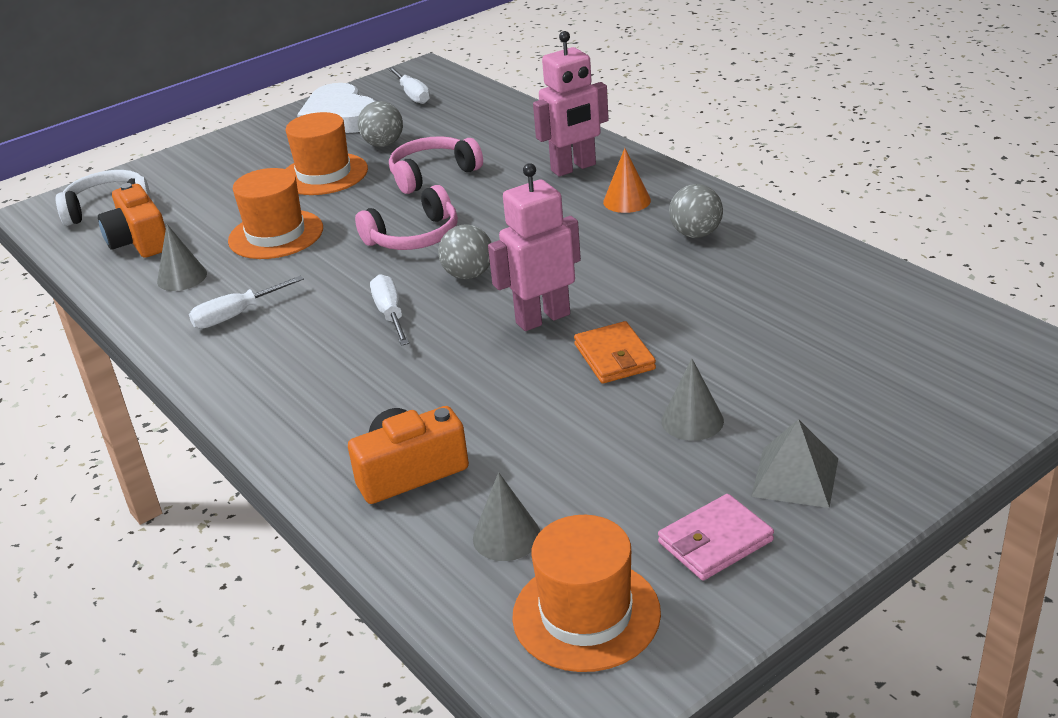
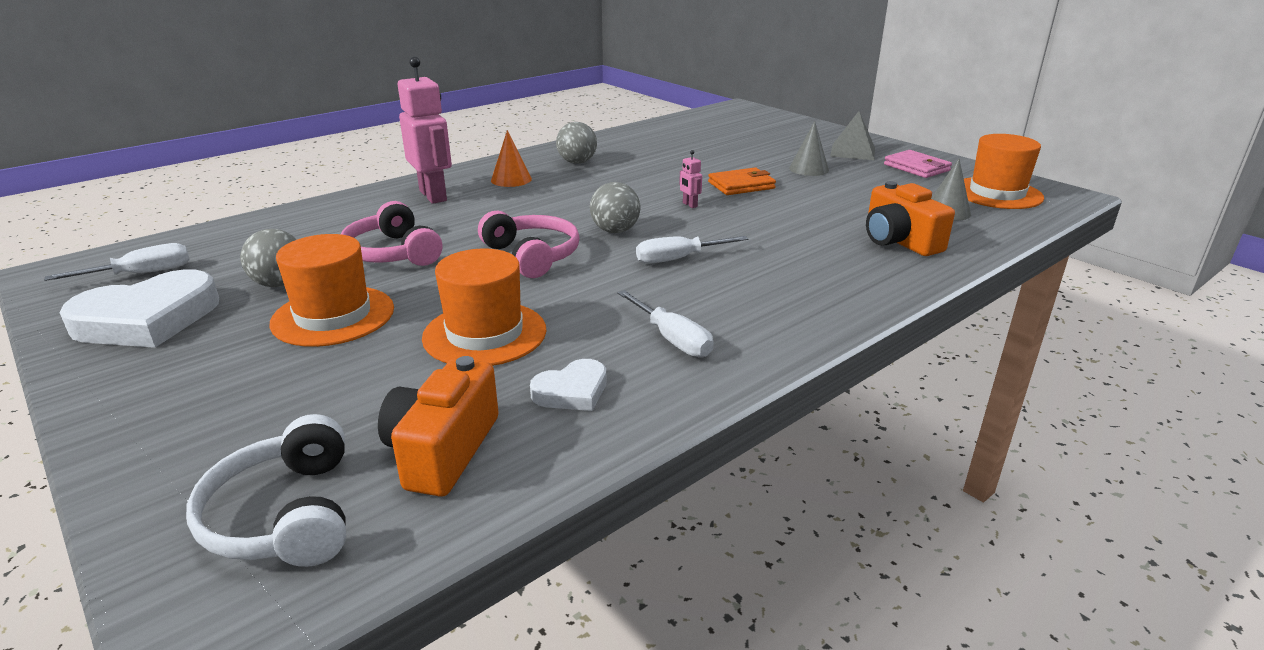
camera: 95 degrees left, 5 degrees down
orange camera [98,183,166,258] -> orange camera turned 135 degrees clockwise [378,356,499,497]
grey cone [157,224,207,291] -> white heart [530,359,606,411]
pink robot [488,163,581,331] -> pink robot [679,150,702,208], size x0.41

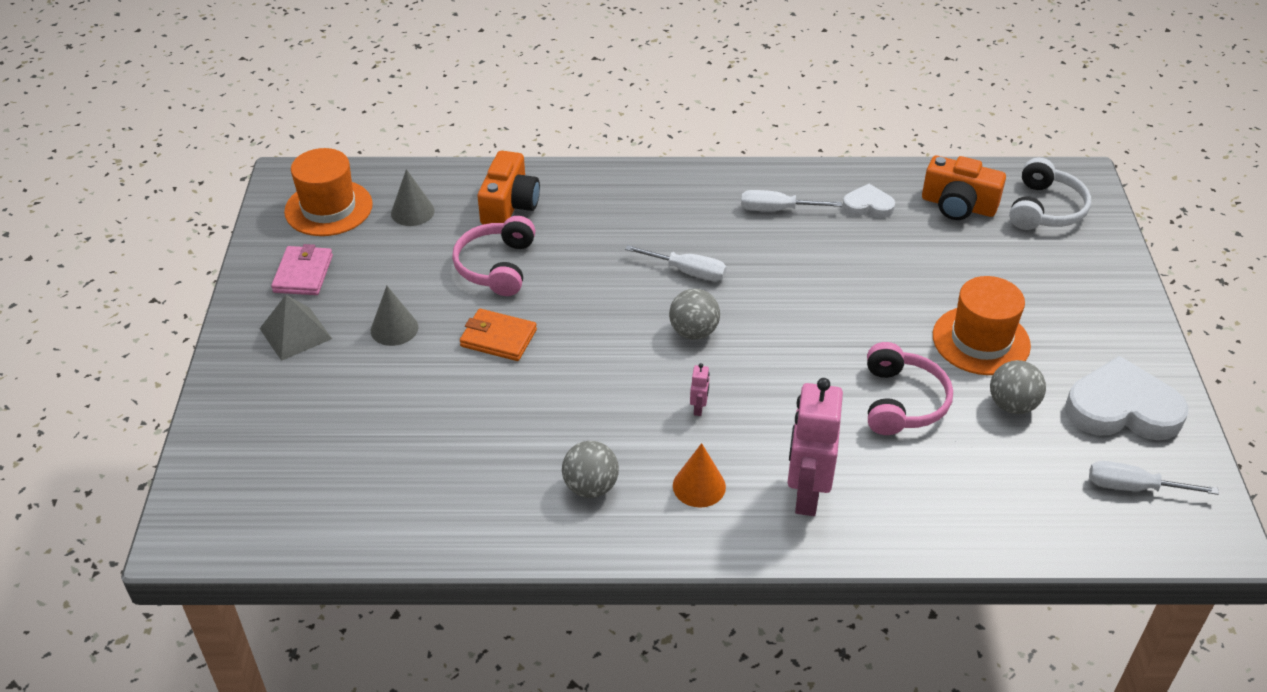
camera: 140 degrees left, 15 degrees up
orange camera [378,356,499,497] -> orange camera turned 60 degrees clockwise [922,156,1006,220]
orange hat [422,248,546,366] -> none
pink headphones [478,211,580,278] -> pink headphones moved to [452,216,536,296]
white screwdriver [617,290,714,358] -> white screwdriver turned 90 degrees counterclockwise [741,190,842,211]
pink robot [679,150,702,208] -> pink robot moved to [690,363,710,416]

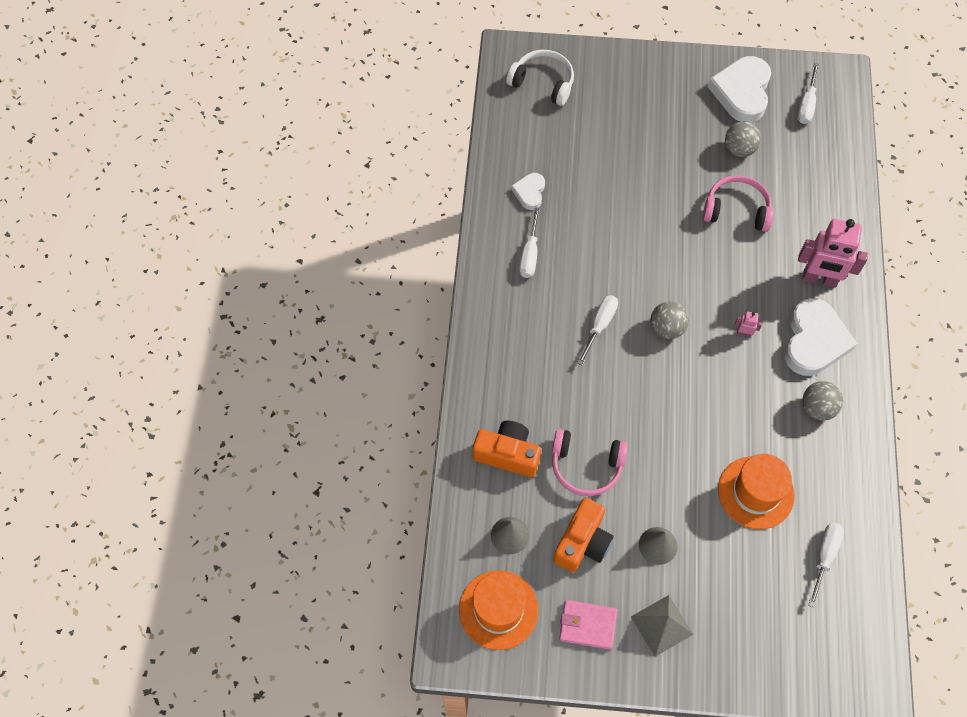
camera: 85 degrees left, 20 degrees up
orange wallet [460,309,537,361] -> none
orange cone [673,443,726,508] -> white heart [784,298,857,376]
orange camera [922,156,1006,220] -> orange camera moved to [553,498,614,572]
orange hat [933,276,1031,375] -> orange hat moved to [718,454,795,529]
none -> white screwdriver [808,522,844,607]

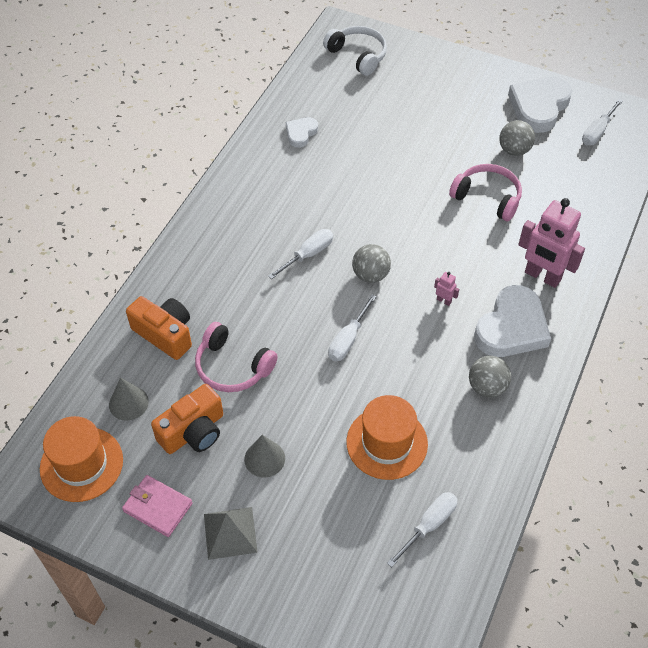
camera: 20 degrees right, 10 degrees down
white screwdriver [519,208,540,278] -> white screwdriver moved to [328,294,376,361]

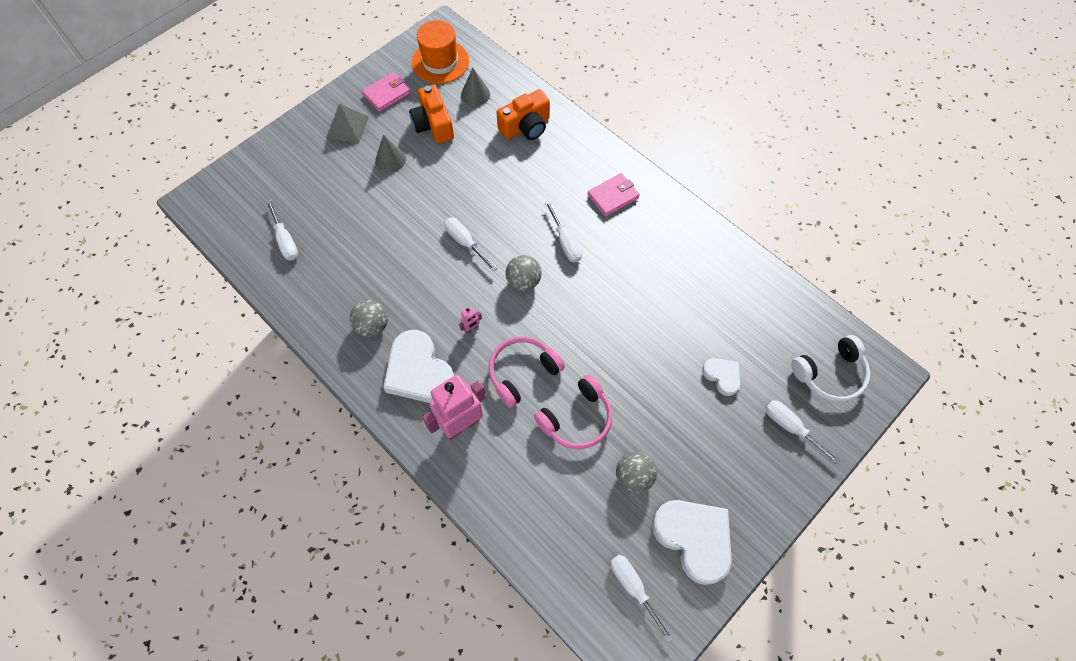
camera: 110 degrees right, 10 degrees up
pink headphones [195,322,278,392] -> pink headphones moved to [489,336,565,408]
white heart [286,117,318,148] -> white heart moved to [702,358,740,396]
orange hat [346,395,428,480] -> none
none -> pink wallet [587,173,640,217]
none -> white screwdriver [765,400,840,464]

